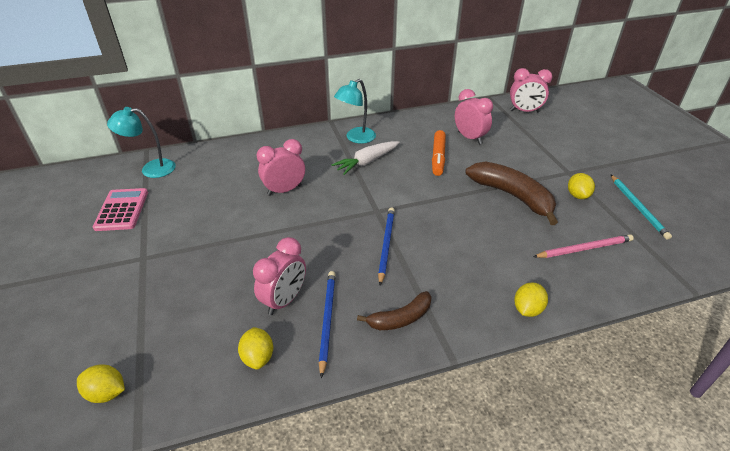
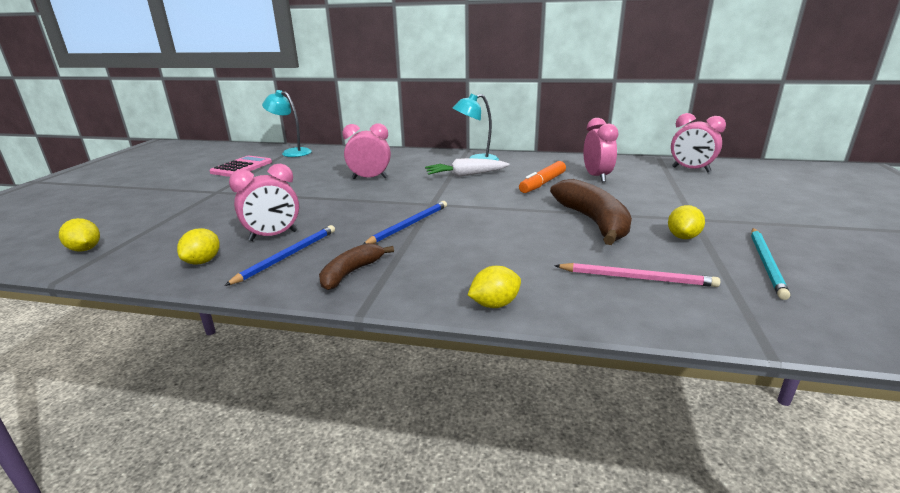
camera: 30 degrees right, 15 degrees down
brown banana [357,291,432,330] -> brown banana turned 120 degrees clockwise [319,243,394,290]

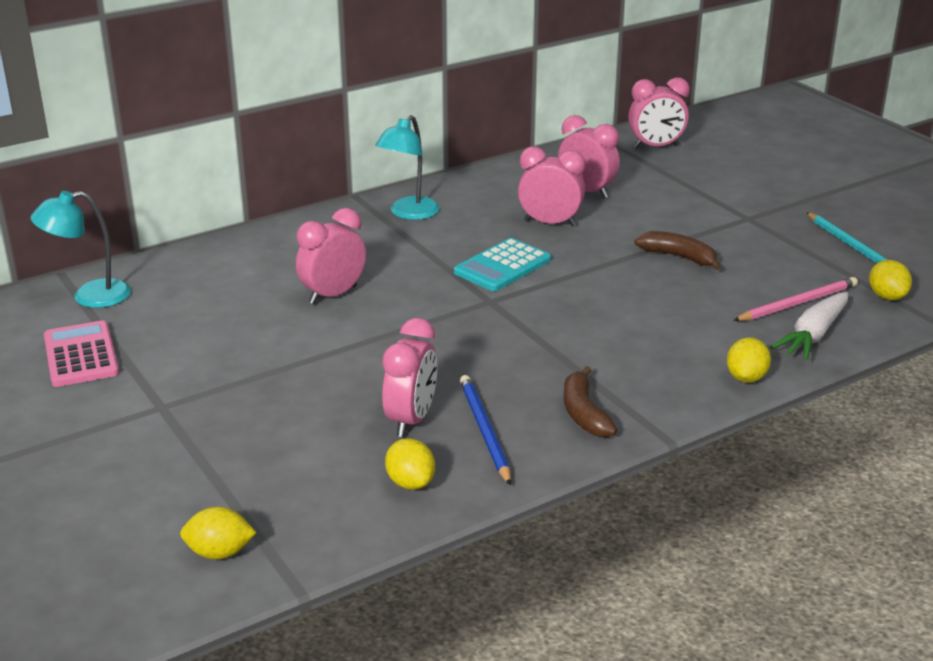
camera: 45 degrees left, 5 degrees up
blue pencil [362,201,447,245] -> none
white carrot [425,158,510,177] -> white carrot moved to [770,292,848,361]
orange marker [519,161,566,193] -> pink clock [518,147,585,226]
brown banana [550,179,632,245] -> brown banana [635,231,722,270], size x0.58
yellow lemon [668,205,705,239] -> yellow lemon moved to [869,260,912,300]
none -> turquoise calculator [454,238,551,291]

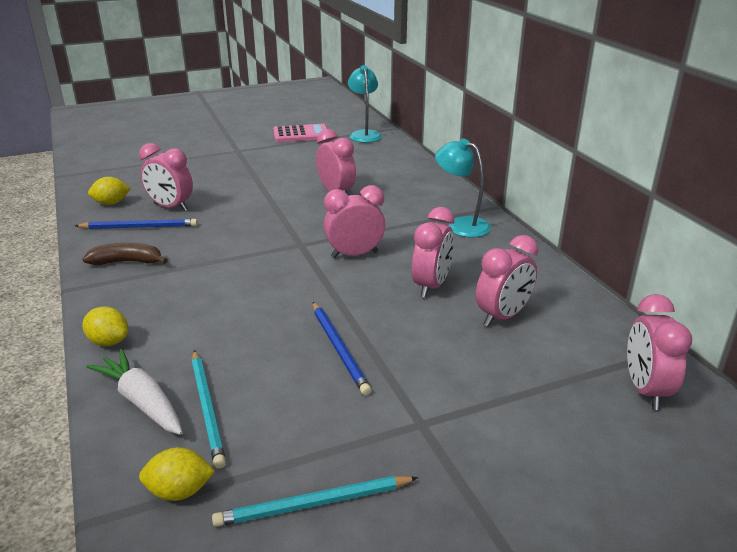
camera: 100 degrees right, 0 degrees up
yellow lemon [180,507,256,559] -> none
turquoise calculator [454,238,551,291] -> pink clock [324,185,385,258]
brown banana [635,231,722,270] -> blue pencil [313,302,371,395]
pink pencil [733,277,858,321] -> turquoise pencil [192,350,226,468]

